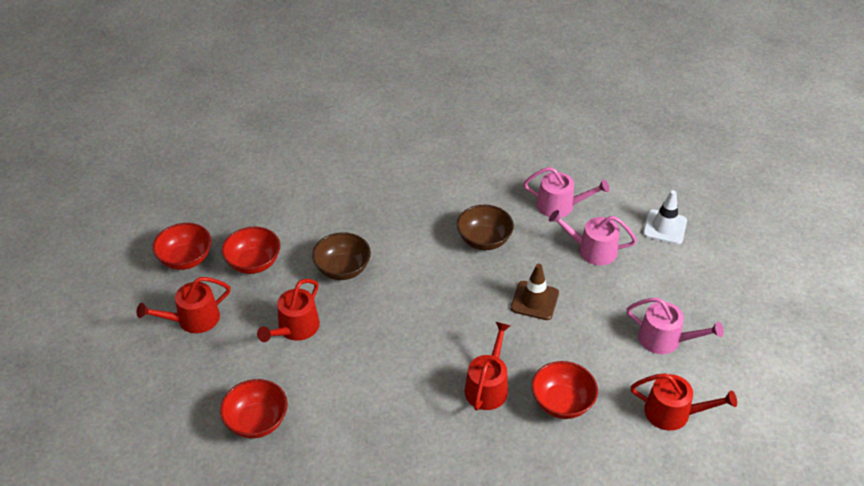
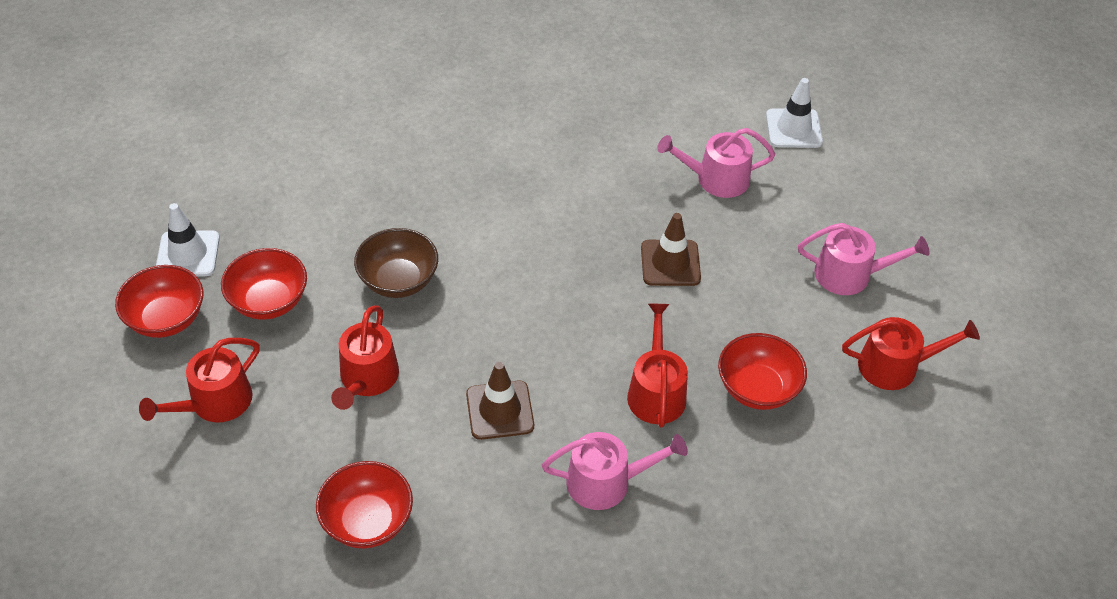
camera: 20 degrees left, 5 degrees up
brown bowl [457,205,514,250] -> none
pink watering can [524,167,610,218] -> pink watering can moved to [542,432,688,510]
none -> white traffic cone [156,203,220,277]
none -> brown traffic cone [466,362,534,440]

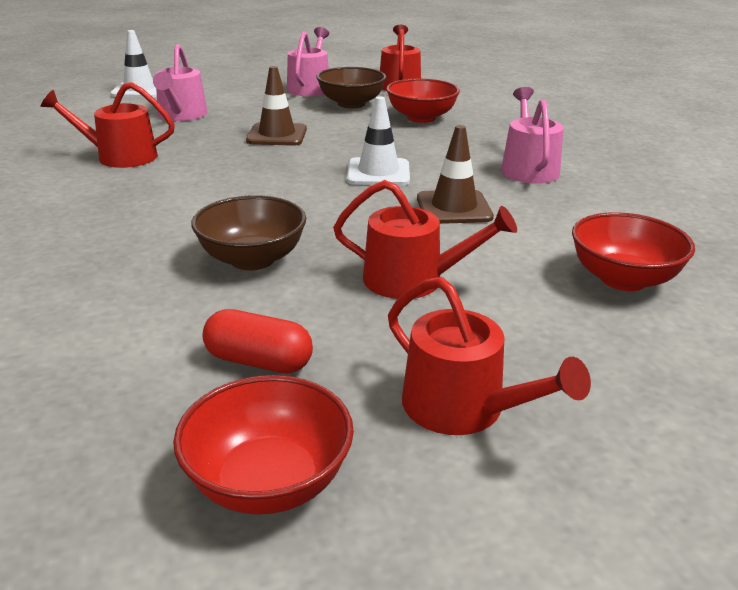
camera: 85 degrees left, 20 degrees down
white traffic cone [156,203,220,277] -> white traffic cone moved to [347,96,410,186]
red bowl [221,248,307,320] -> red capsule [203,309,313,373]
red watering can [627,304,688,428] -> red watering can moved to [40,82,175,168]
none -> brown bowl [317,67,387,109]

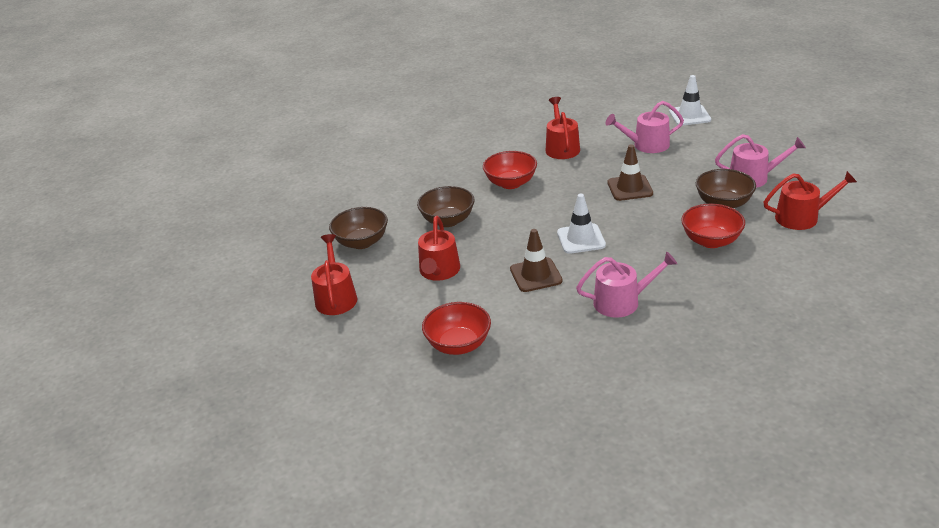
camera: 85 degrees right, 5 degrees up
red bowl [173,375,354,515] -> red bowl moved to [483,151,537,189]
red capsule [203,309,313,373] -> brown bowl [329,207,388,249]
red watering can [388,277,591,435] -> red watering can turned 135 degrees clockwise [311,234,357,315]

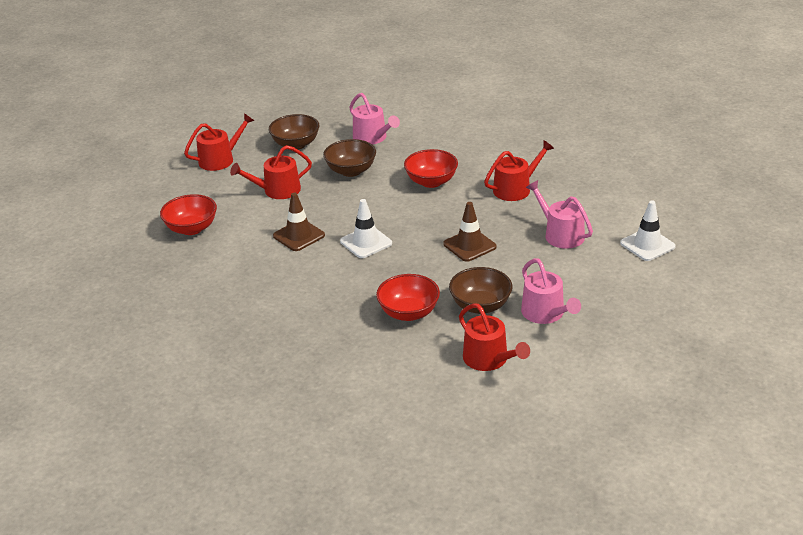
camera: 60 degrees right, 0 degrees up
pink watering can [576,252,677,318] -> pink watering can moved to [349,93,400,145]

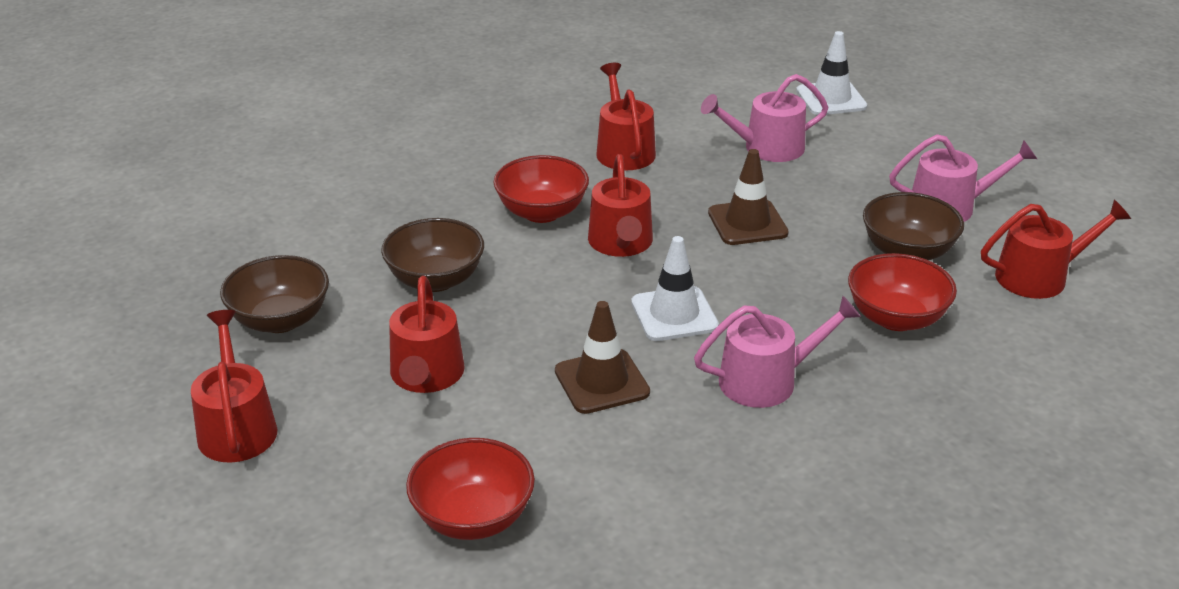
camera: 70 degrees left, 0 degrees up
pink watering can [349,93,400,145] -> pink watering can moved to [694,296,861,408]
none -> red watering can [588,154,653,257]

